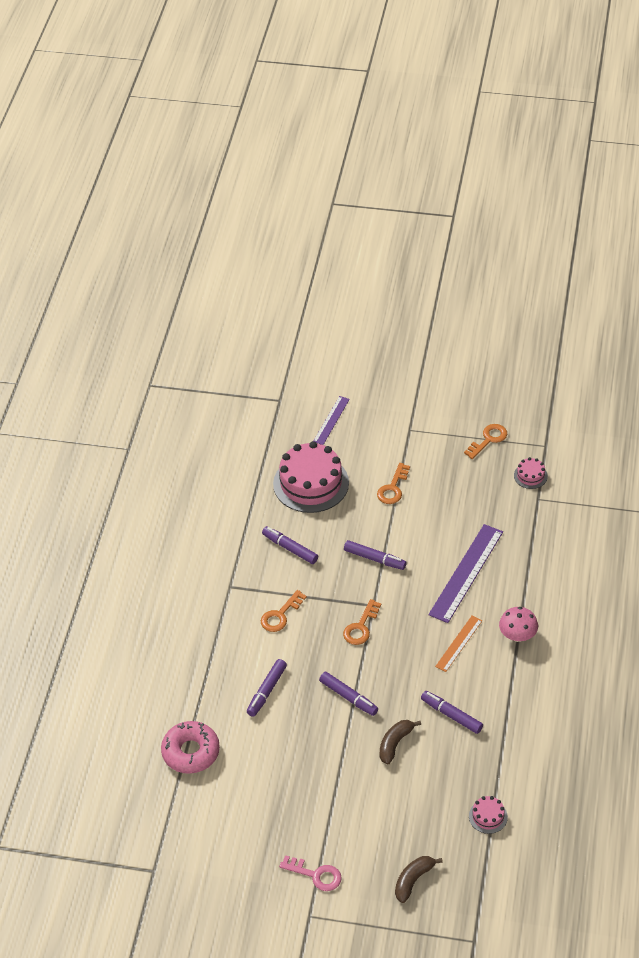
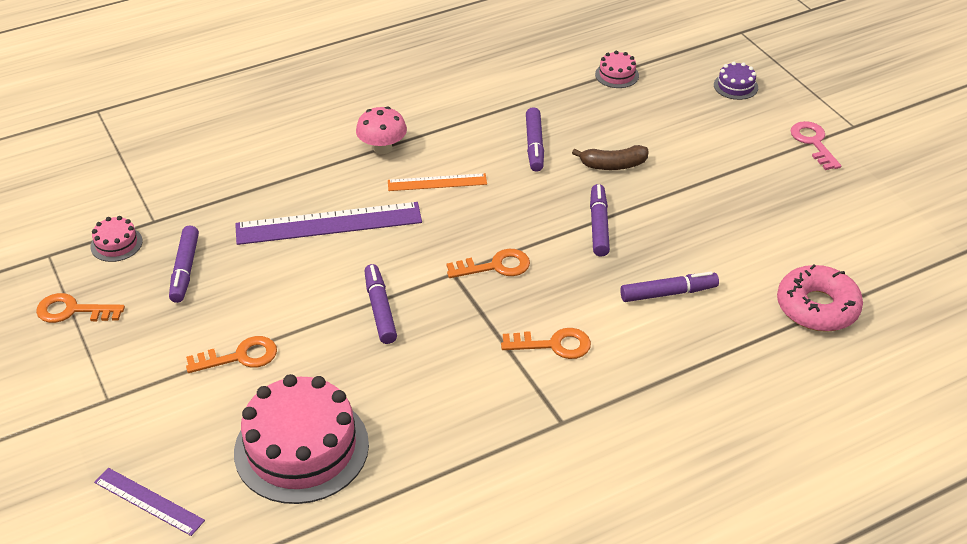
camera: 130 degrees left, 5 degrees down
purple marker [262,526,318,564] -> purple marker moved to [169,225,199,303]
purple ruler [313,396,350,445] -> purple ruler turned 45 degrees clockwise [94,468,205,536]
brown banana [395,856,443,903] -> purple cake [714,62,758,100]

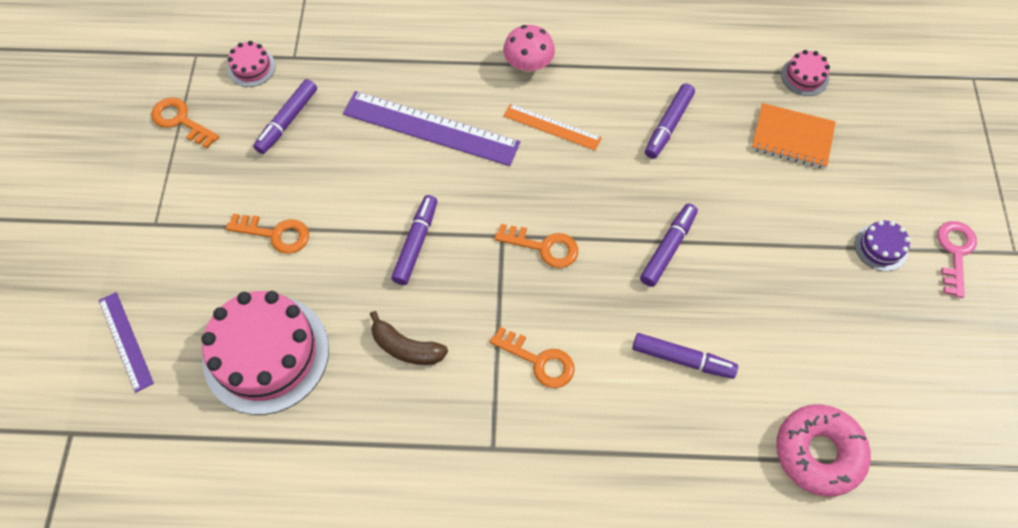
camera: 30 degrees right, 20 degrees up
brown banana [572,145,648,170] -> brown banana moved to [370,311,448,365]
purple cake [714,62,758,100] -> purple cake moved to [855,220,910,271]
none -> orange notebook [752,103,836,168]

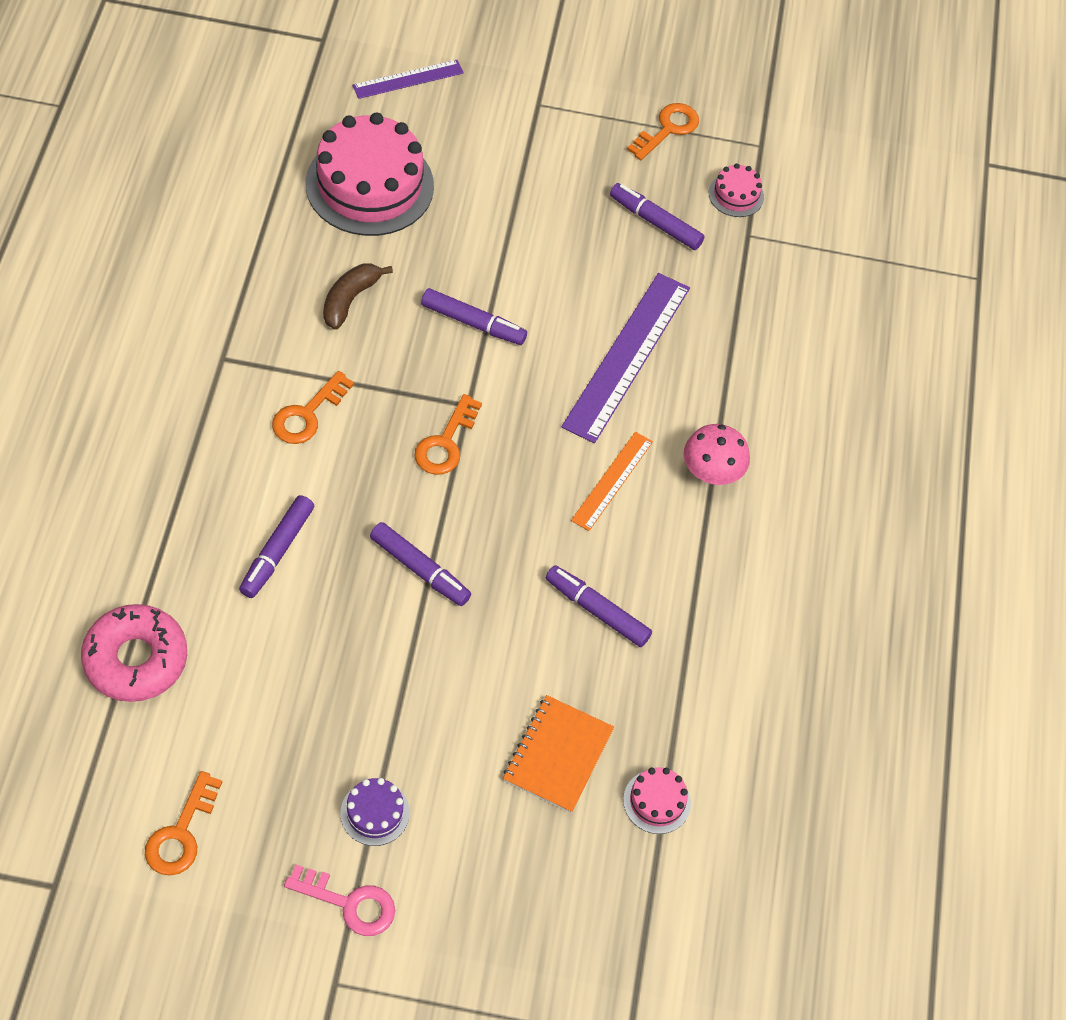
camera: 90 degrees right, 5 degrees down
orange key [226,214,309,254] -> orange key moved to [145,771,222,876]

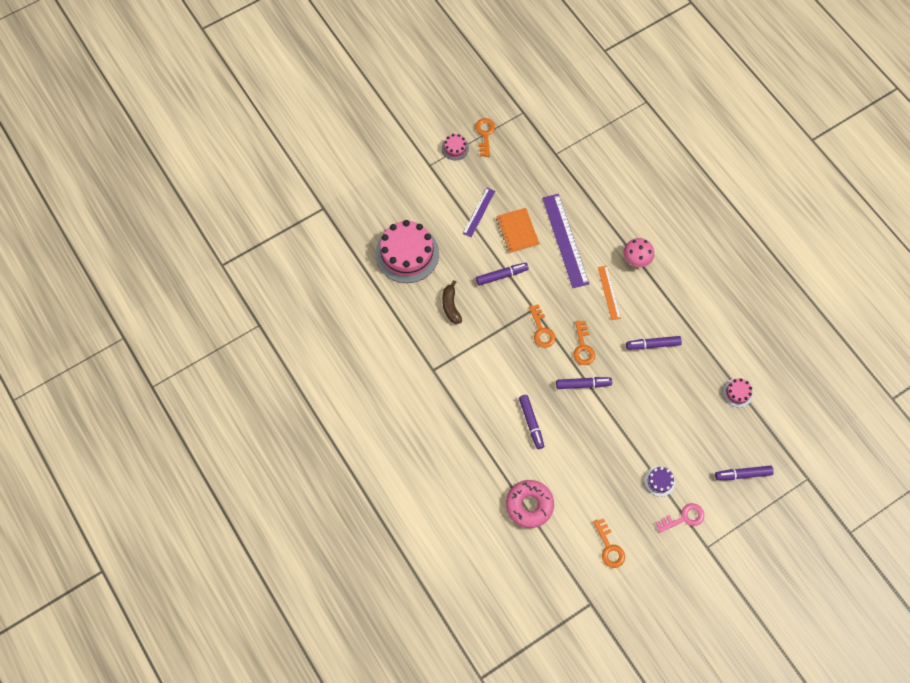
camera: 35 degrees left, 10 degrees up
orange key [272,371,354,444] -> orange key moved to [573,321,595,365]
purple ruler [352,60,464,99] -> purple ruler moved to [463,188,495,237]
orange notebook [503,695,614,813] -> orange notebook moved to [496,208,540,254]
purple marker [610,183,705,250] -> purple marker moved to [715,466,774,480]
pink cake [709,163,764,217] -> pink cake moved to [442,134,469,160]

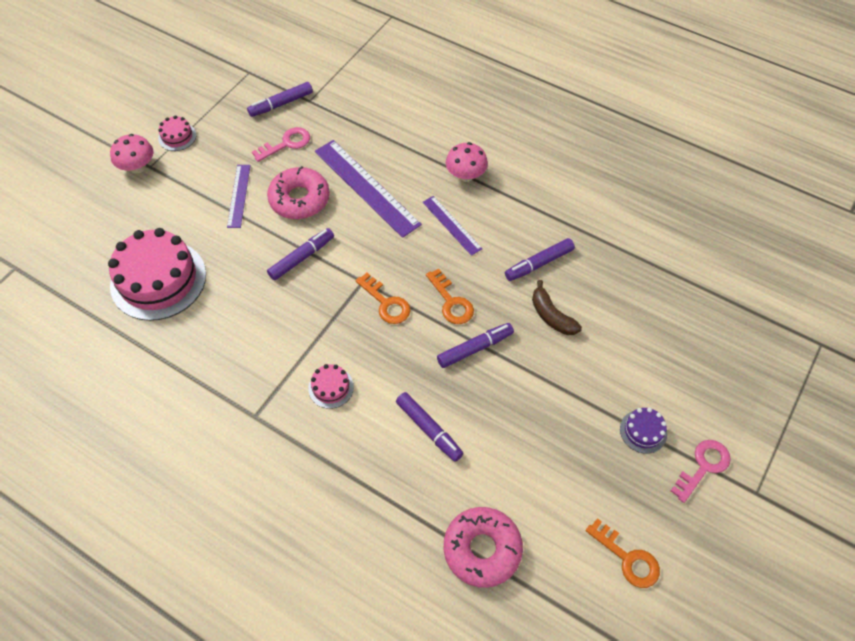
camera: 25 degrees left, 10 degrees down
brown banana [442,280,462,324] -> brown banana moved to [532,280,582,335]
orange key [475,118,495,157] -> none
orange notebook [496,208,540,254] -> pink donut [267,166,330,219]
orange ruler [598,266,621,320] -> purple ruler [423,196,482,256]
purple marker [715,466,774,480] -> purple marker moved to [247,82,313,117]
pink cake [723,378,753,407] -> pink cake moved to [308,364,354,409]
none -> pink mushroom [110,134,154,173]
none -> pink key [252,127,310,162]

